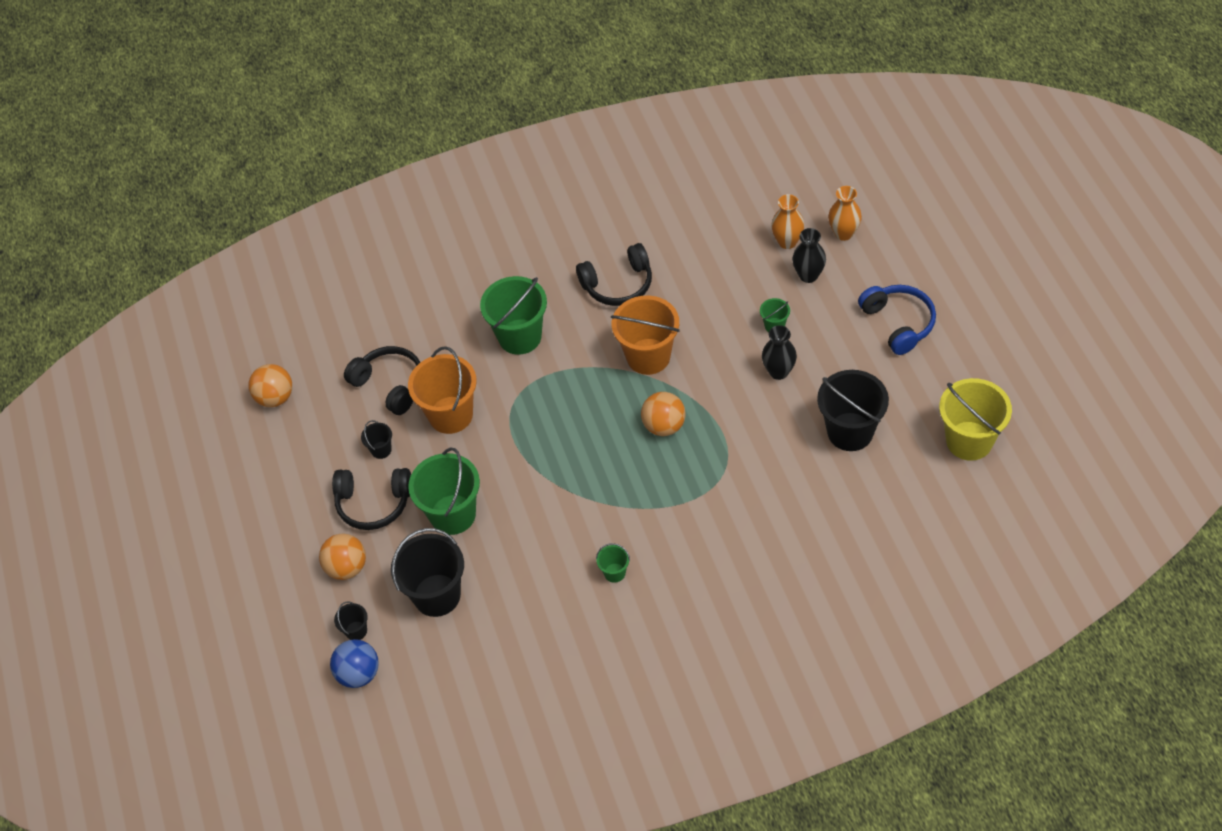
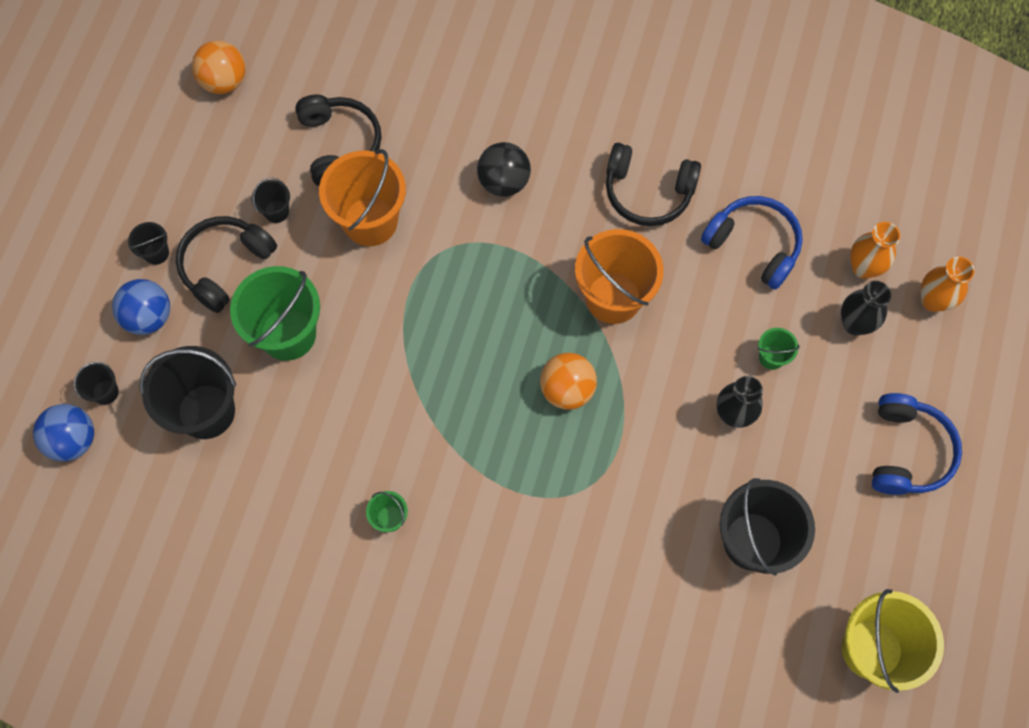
camera: 30 degrees right, 15 degrees up
orange ball [319,533,366,580] -> blue ball [112,279,170,335]
black headphones [332,468,411,530] -> black headphones turned 90 degrees clockwise [176,216,277,313]
green bucket [480,276,547,355] -> black ball [477,142,531,197]
none -> black bucket [128,222,169,265]
none -> blue headphones [701,196,803,290]

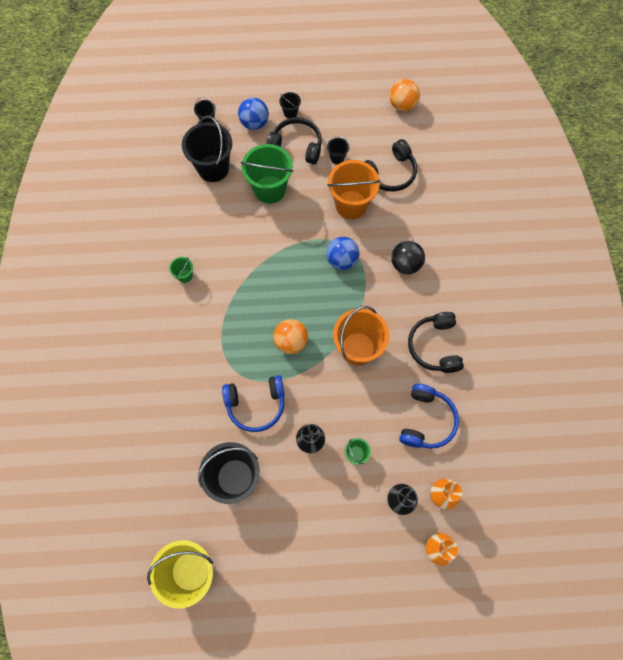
camera: 70 degrees right, 0 degrees up
blue ball [33,404,94,462] -> blue ball moved to [326,237,359,270]
blue headphones [872,393,962,495] -> blue headphones moved to [222,375,285,432]

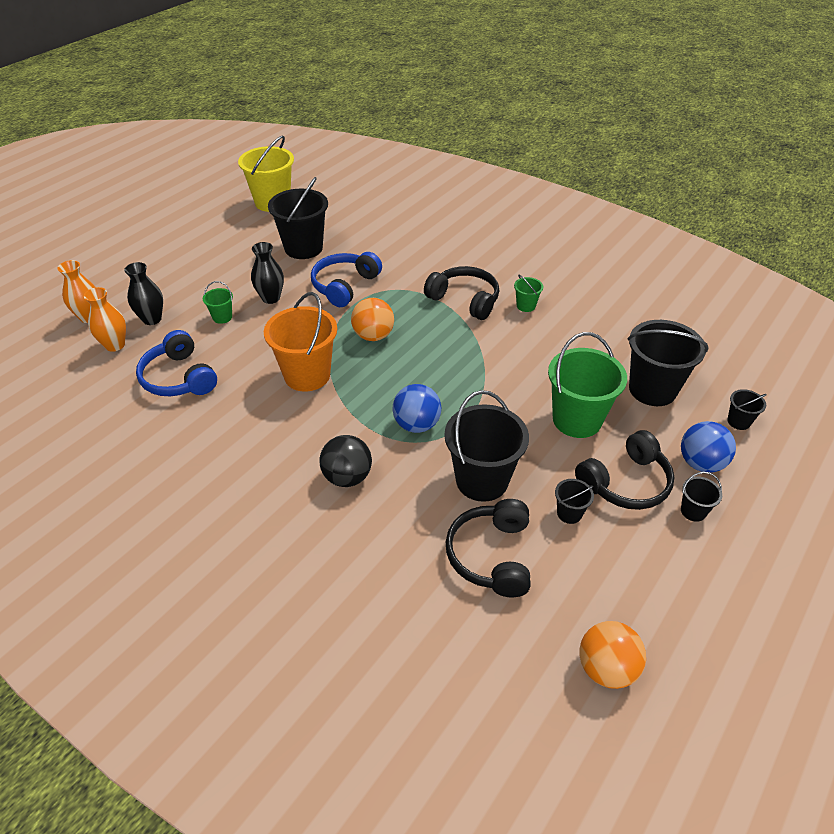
camera: 130 degrees right, 25 degrees down
orange bucket [327,160,381,219] -> black bucket [444,390,529,502]
black headphones [408,312,464,373] -> black headphones moved to [424,266,499,320]

